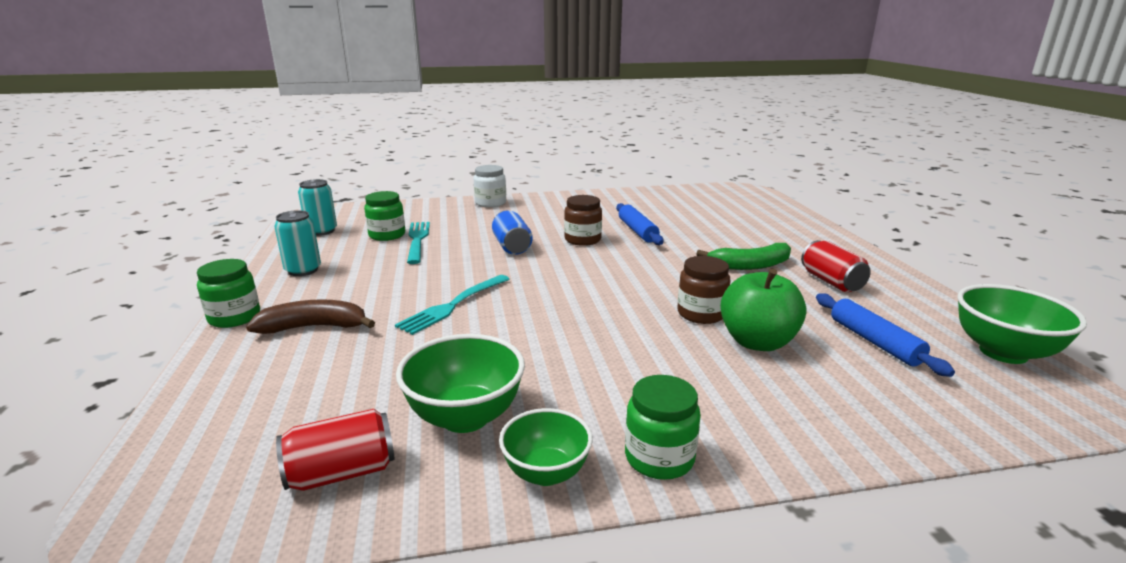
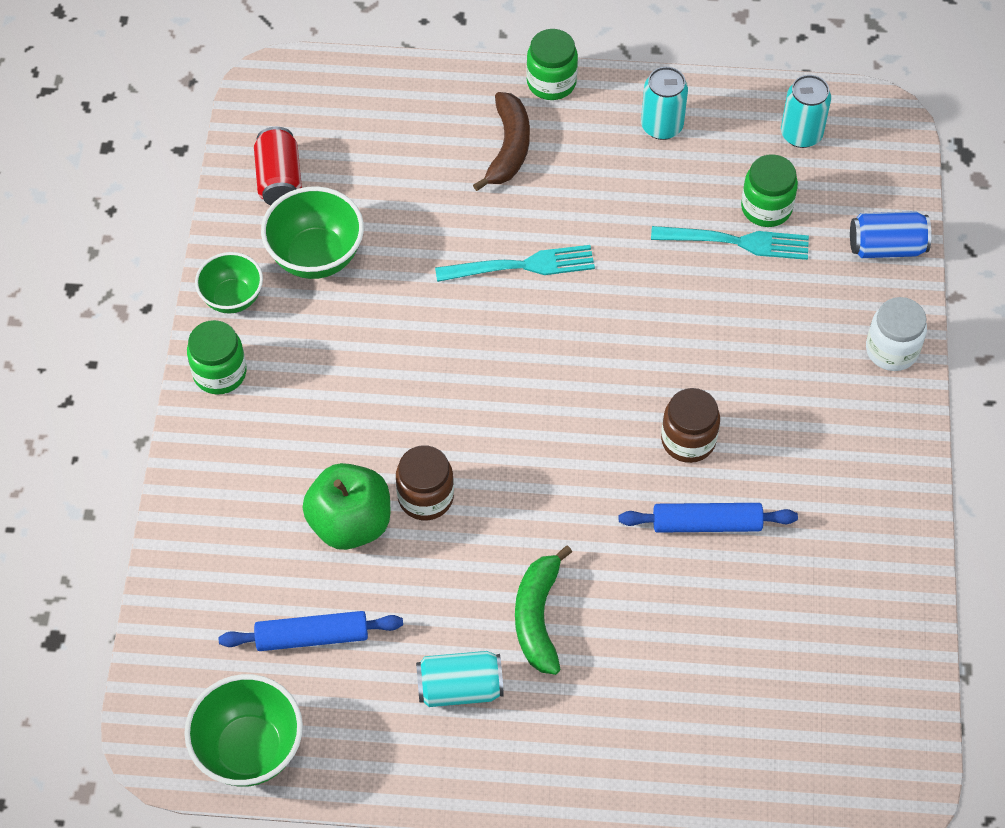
camera: 105 degrees right, 35 degrees up
turquoise fork [395,275,510,335] -> turquoise fork turned 120 degrees clockwise [435,245,595,282]
blue can [492,211,533,255] -> blue can moved to [850,211,932,258]
red can [801,240,871,292] -> turquoise can [416,651,504,707]

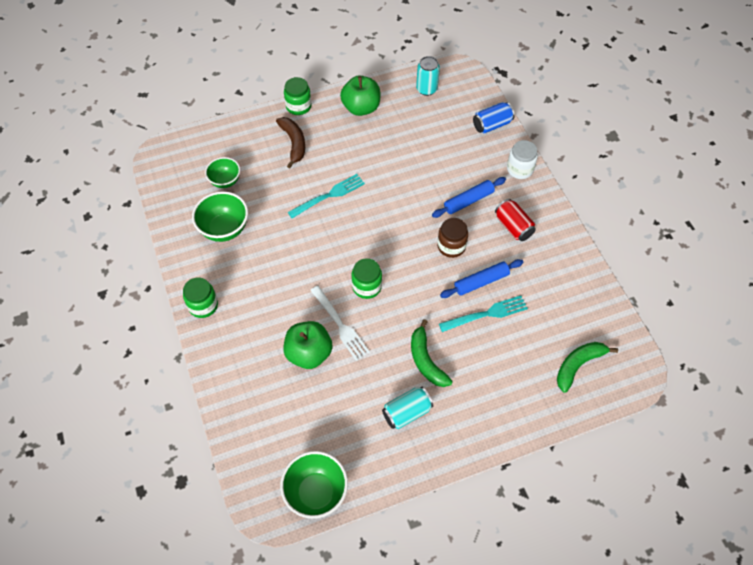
camera: 25 degrees left, 0 degrees up
green bowl [195,252,263,314] -> green bowl moved to [205,157,240,188]
blue rolling pin [219,611,403,651] -> blue rolling pin moved to [432,177,506,218]
red can [254,127,302,205] -> red can moved to [495,199,536,241]
brown jar [396,445,454,520] -> white fork [310,286,370,361]
turquoise can [641,67,688,140] -> green apple [340,76,380,116]
turquoise fork [651,226,809,260] -> turquoise fork moved to [439,296,528,332]
green jar [741,154,798,227] -> green jar moved to [352,258,382,299]
none -> green banana [557,342,618,393]

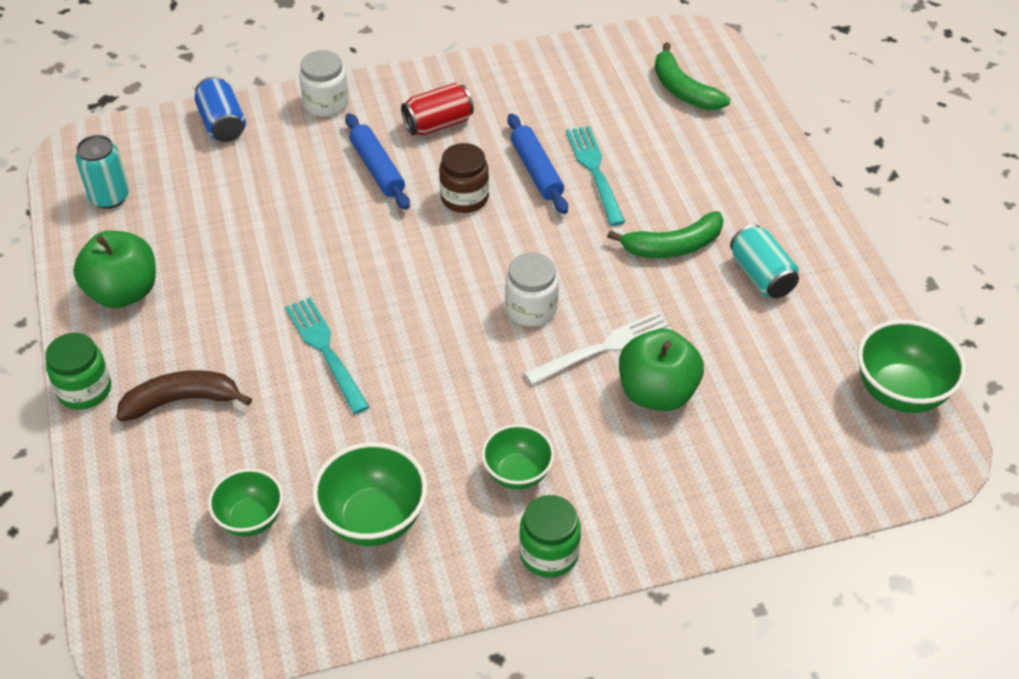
camera: 85 degrees left, 10 degrees down
green jar [352,258,382,299] -> white jar [505,252,558,326]
none -> green bowl [481,424,555,490]

